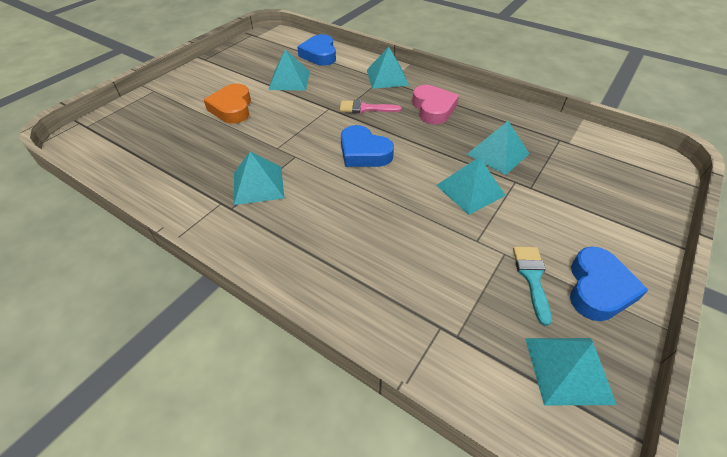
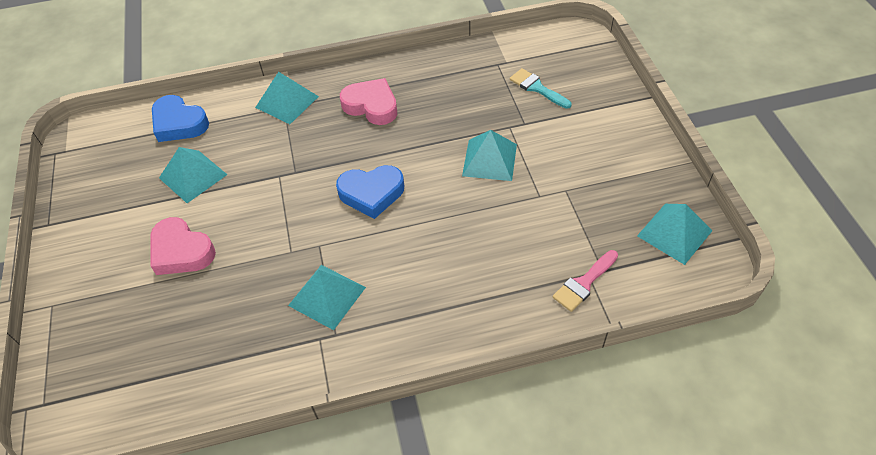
camera: 45 degrees left, 5 degrees up
orange heart [204,84,251,124] -> pink heart [150,217,216,275]
pink brush [340,100,402,113] -> pink brush moved to [553,250,618,312]
turquoise pyramid [467,121,529,175] -> none
turquoise brush [513,247,552,326] -> turquoise brush moved to [510,68,572,109]
blue heart [570,246,648,321] -> none

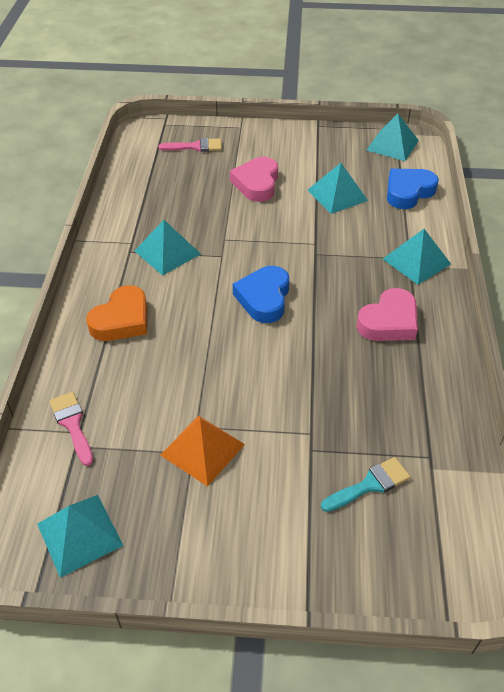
camera: 105 degrees right, 5 degrees down
pink heart [150,217,216,275] -> pink heart turned 45 degrees counterclockwise [230,157,278,202]
turquoise pyramid [462,130,517,181] -> turquoise pyramid moved to [367,114,419,161]
none -> orange heart [86,285,147,341]
none -> pink brush [158,138,222,152]
none -> orange pyramid [160,415,245,487]

